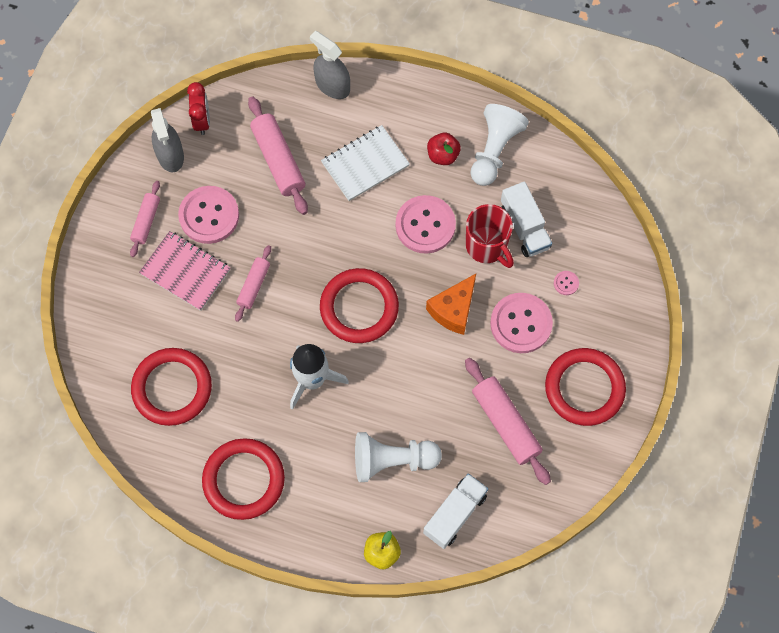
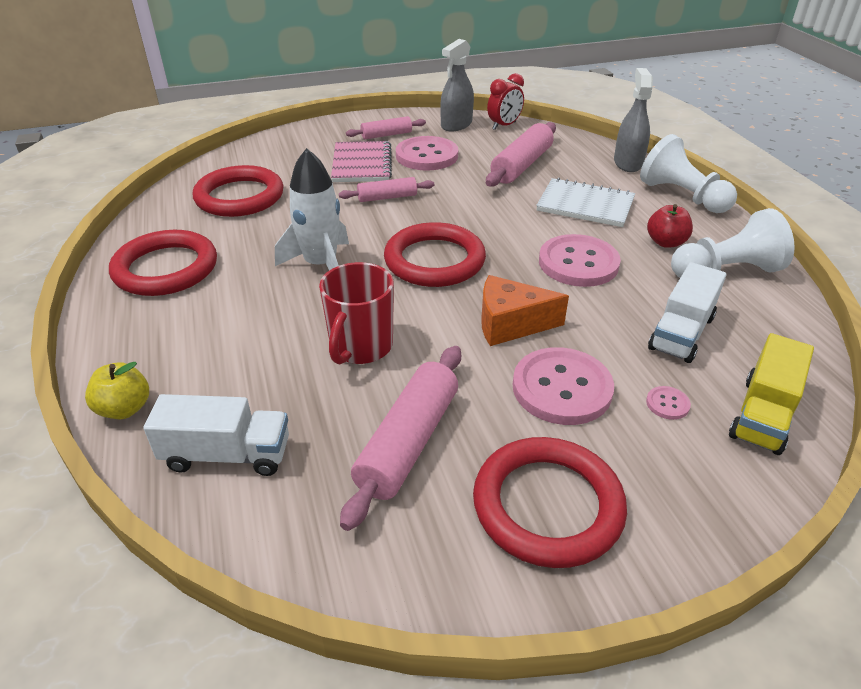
camera: 55 degrees right, 30 degrees down
white pawn [355,432,442,482] -> white pawn moved to [640,134,737,213]
red mug [466,204,514,268] -> red mug moved to [319,262,394,365]
none -> yellow truck [729,333,814,455]

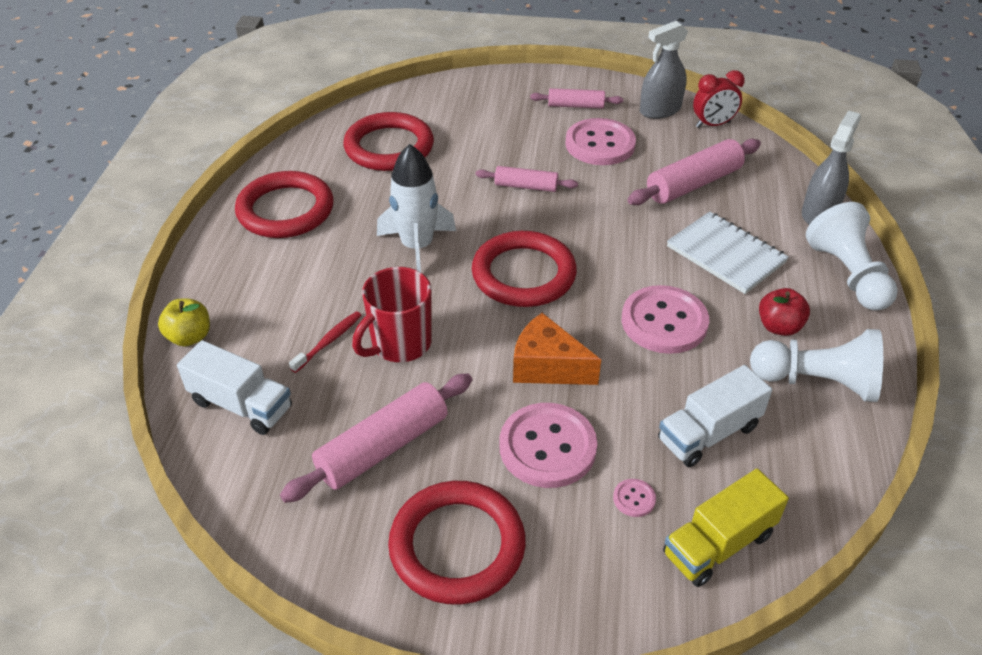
camera: 25 degrees right, 5 degrees up
pink notebook [331,141,392,182] -> none
none -> red toothbrush [289,311,362,373]

